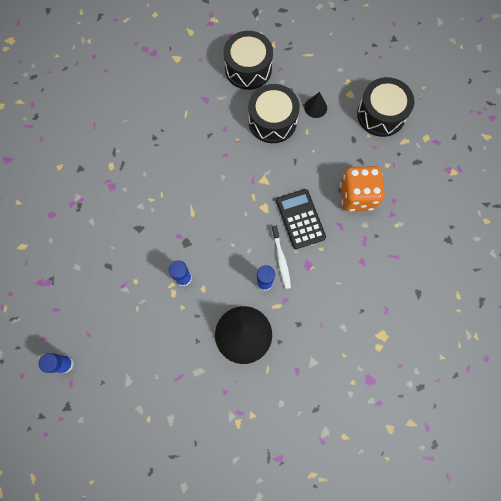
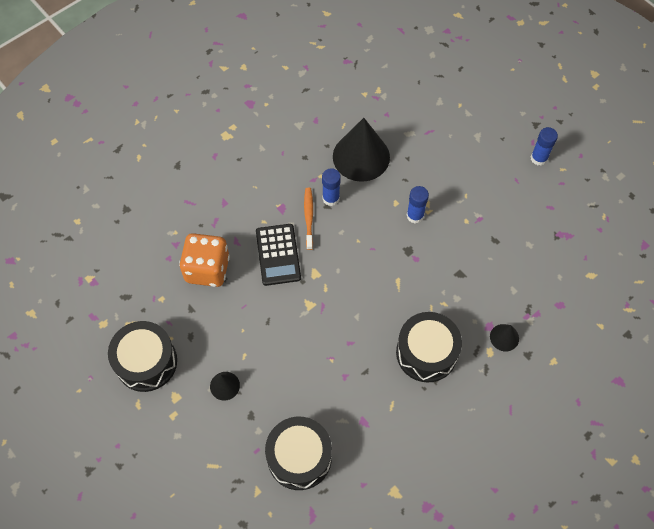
camera: 170 degrees left, 10 degrees down
black drum [248,84,300,143] -> black drum moved to [396,312,462,383]
white toothbrush [272,225,291,289] -> orange toothbrush [304,188,313,250]
none -> black cone [490,324,519,351]

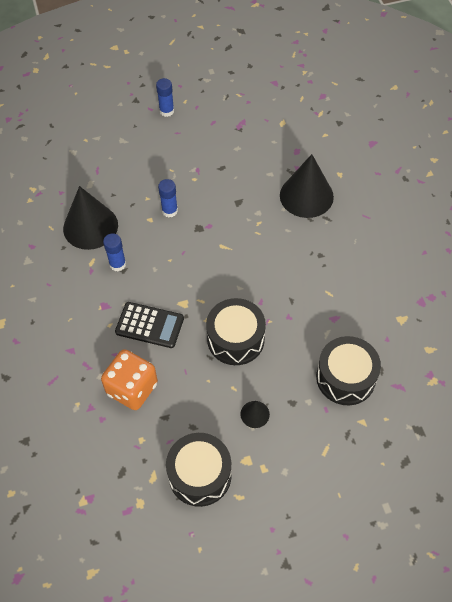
camera: 65 degrees left, 5 degrees down
orange toothbrush [304,188,313,250] -> none
black drum [396,312,462,383] -> black drum moved to [206,298,266,365]
black cone [490,324,519,351] -> black cone [280,154,334,218], size x2.17

